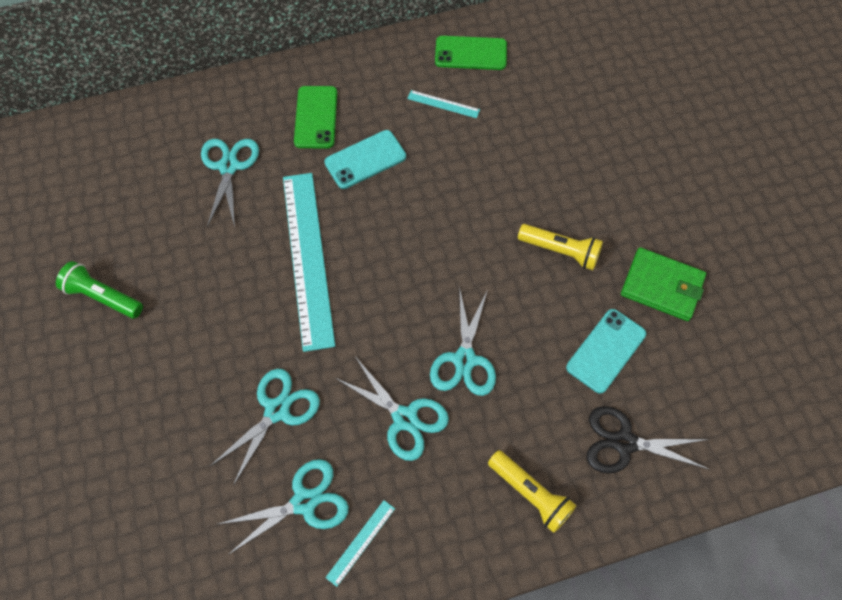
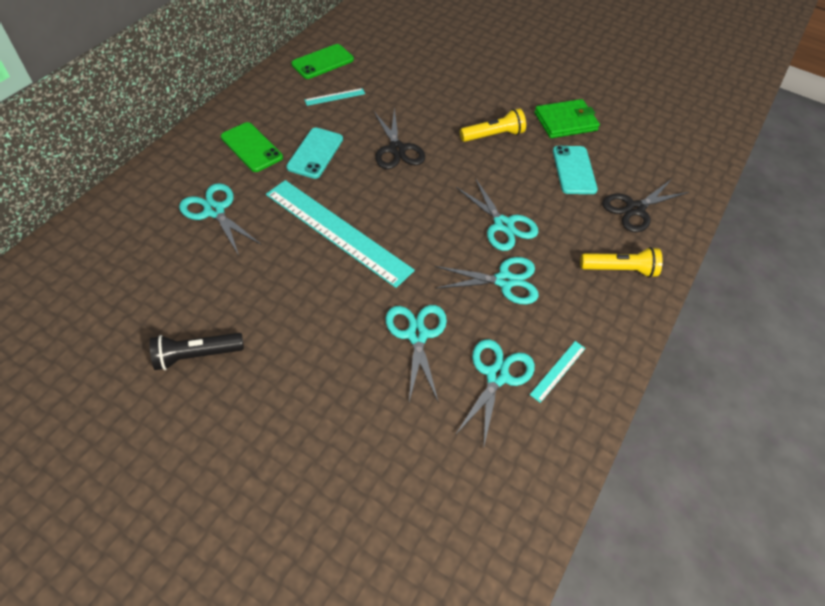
camera: 45 degrees left, 10 degrees down
green flashlight [56,261,143,319] -> black flashlight [150,333,244,370]
turquoise ruler [325,500,395,587] -> turquoise ruler turned 45 degrees clockwise [530,341,586,403]
none -> black scissors [374,108,425,169]

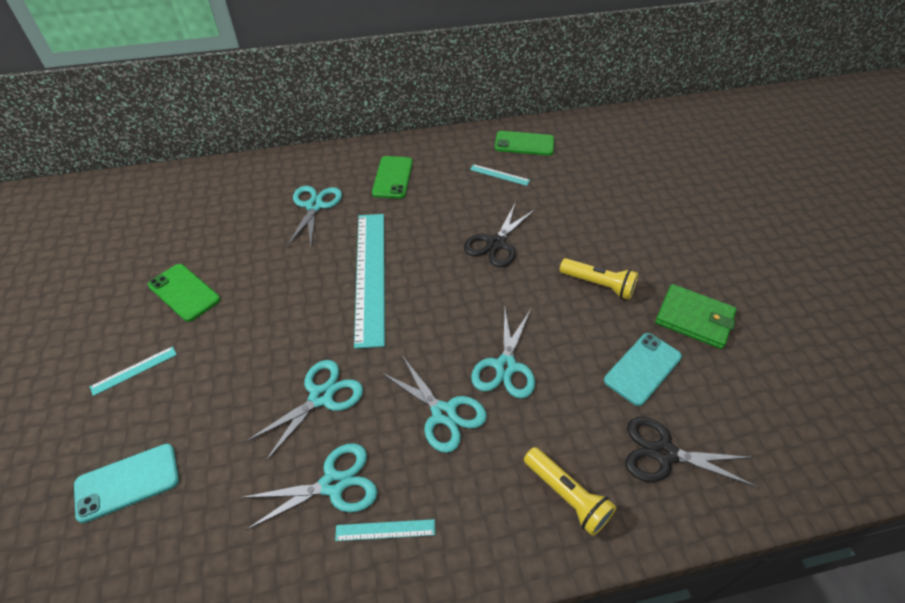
camera: 50 degrees right, 5 degrees down
black flashlight [150,333,244,370] -> green phone [148,264,220,322]
turquoise phone [286,127,343,179] -> turquoise phone moved to [74,444,179,523]
none -> turquoise ruler [90,346,177,396]

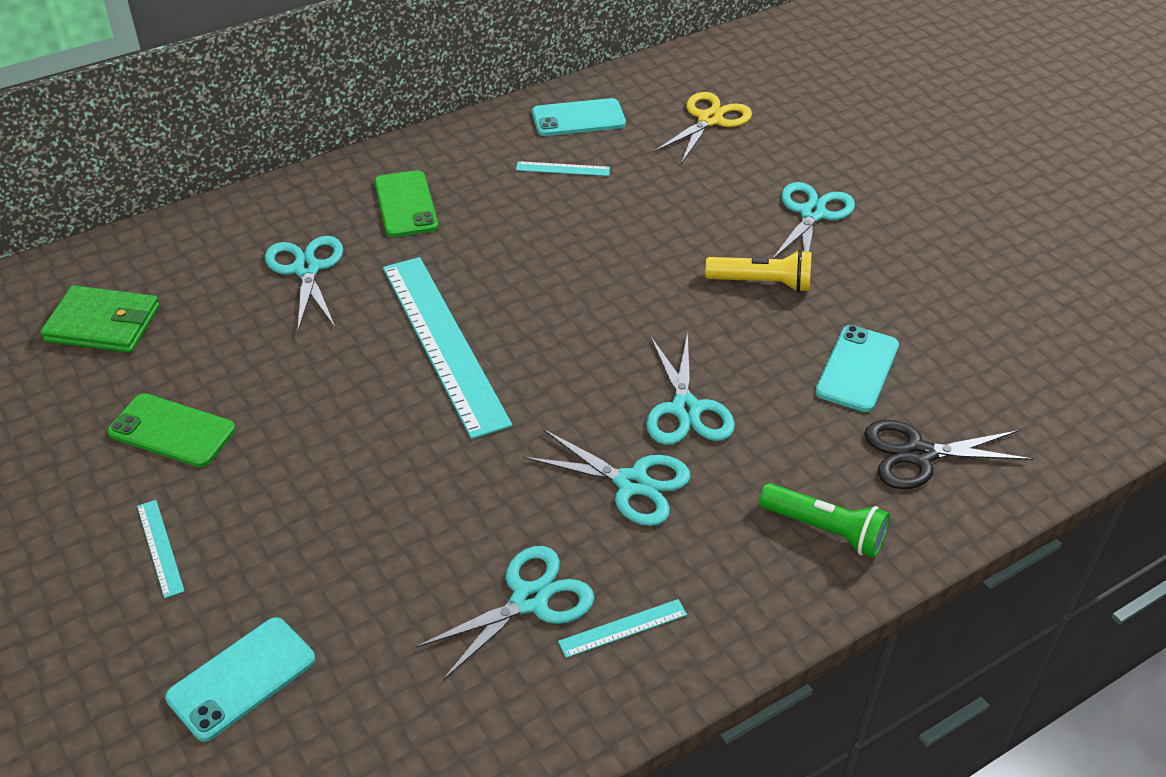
camera: 20 degrees left, 5 degrees down
turquoise ruler [90,346,177,396] -> turquoise ruler turned 60 degrees counterclockwise [137,500,184,598]
turquoise scissors [246,360,363,462] -> turquoise scissors moved to [772,182,855,259]
black scissors [464,204,535,267] -> none
green phone [495,131,554,156] -> turquoise phone [532,98,626,136]
yellow flashlight [524,447,616,536] -> green flashlight [759,483,890,558]
green wallet [655,284,737,349] -> green wallet moved to [40,285,160,353]
none -> yellow scissors [654,92,752,164]

